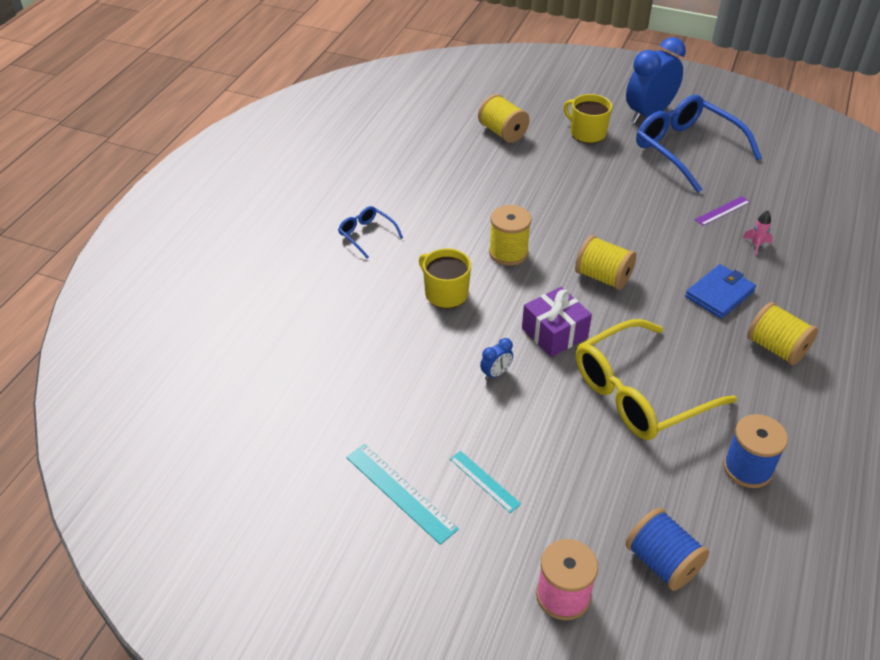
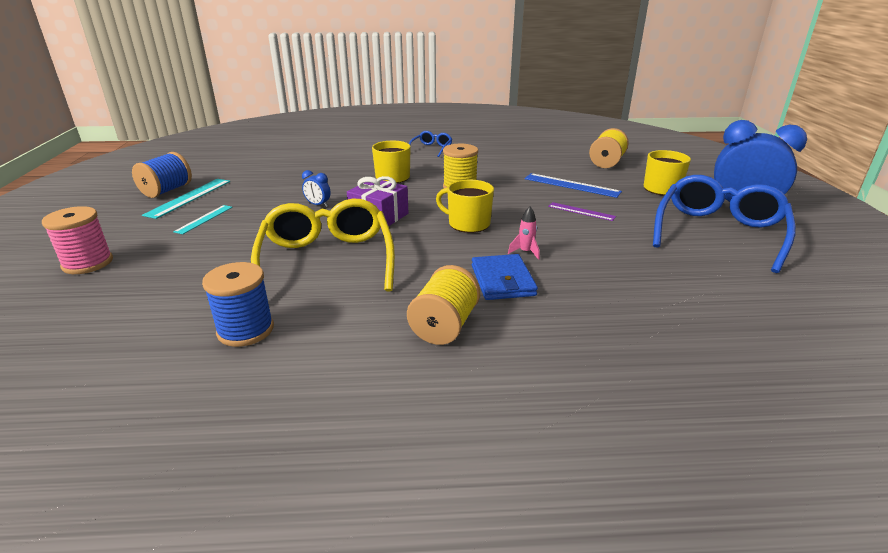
camera: 65 degrees right, 15 degrees down
yellow spool [575,235,636,290] -> yellow mug [436,180,494,233]
yellow glasses [576,319,737,440] -> yellow glasses turned 45 degrees clockwise [251,199,395,292]
blue spool [626,508,709,591] -> blue spool moved to [132,152,192,198]
blue wallet [685,264,756,319] -> blue wallet turned 60 degrees clockwise [472,254,538,300]
purple ruler [695,196,750,226] -> purple ruler moved to [548,202,616,221]
pink rocket [743,210,773,256] -> pink rocket moved to [508,206,540,260]
none -> blue ruler [525,173,622,198]

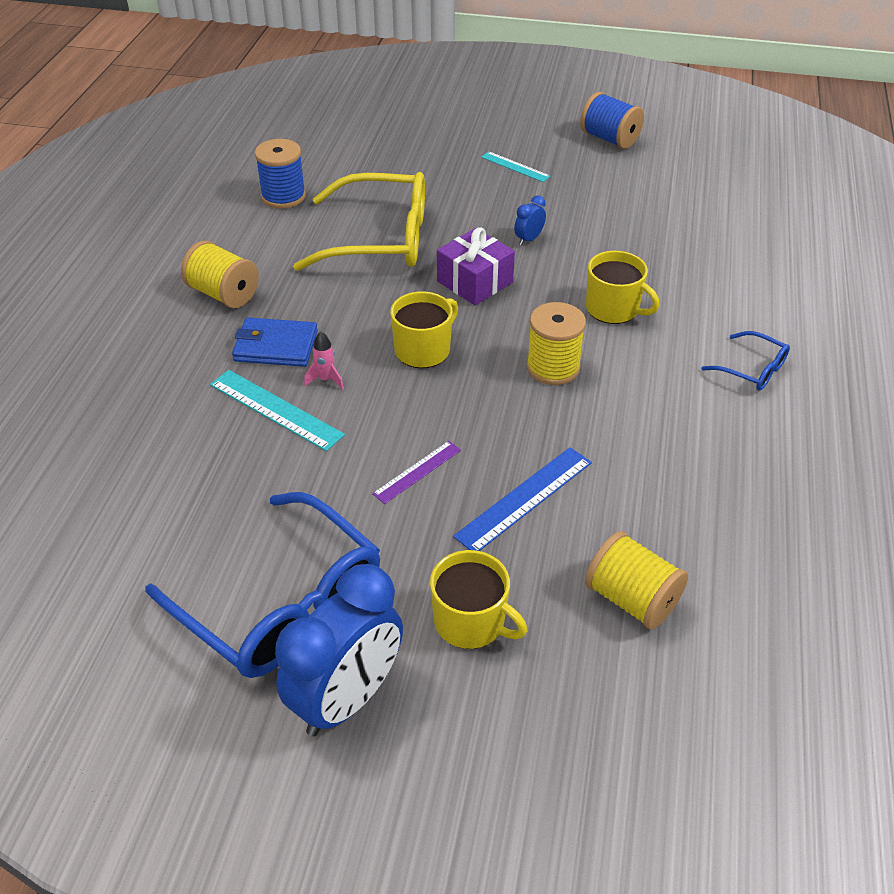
camera: 105 degrees right, 15 degrees up
pink spool [42,206,113,274] -> none
turquoise ruler [142,179,230,219] -> turquoise ruler moved to [210,370,345,451]

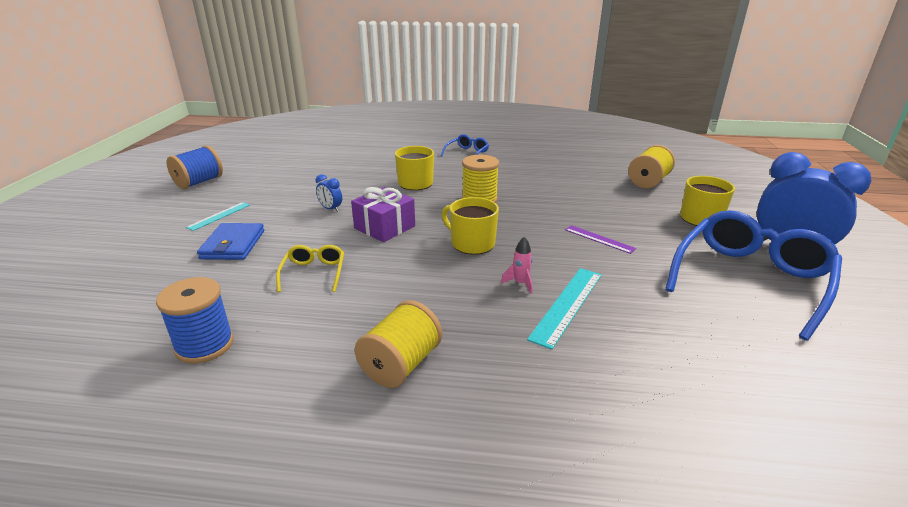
camera: 95 degrees left, 15 degrees down
blue wallet [232,317,318,367] -> blue wallet moved to [197,223,264,260]
yellow glasses [293,172,425,271] -> yellow glasses [276,245,344,293], size x0.46
blue ruler [453,447,592,551] -> none

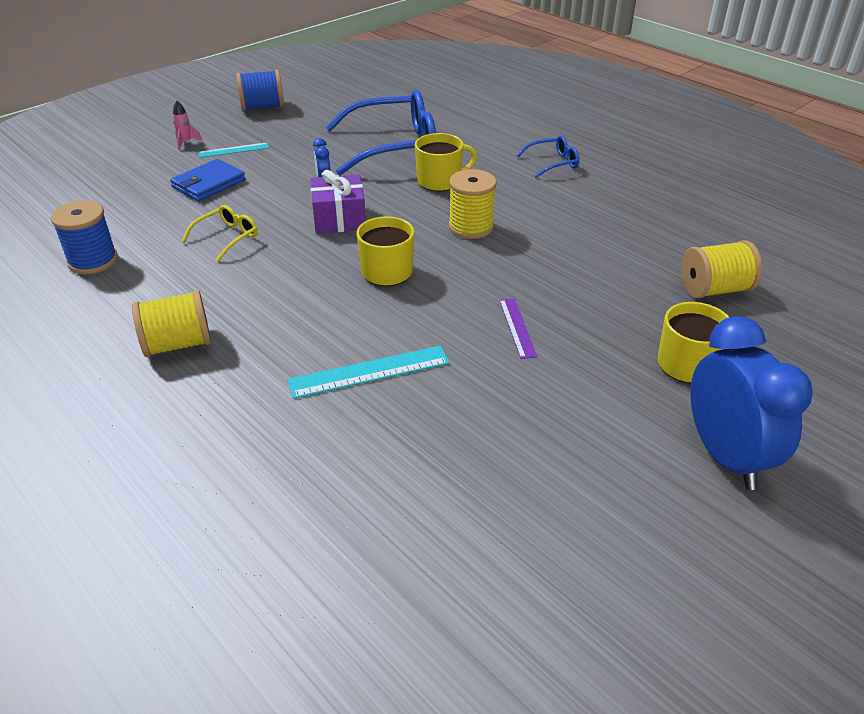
camera: 40 degrees right, 10 degrees up
pink rocket [501,237,533,294] -> pink rocket moved to [173,101,202,150]
blue glasses [665,210,842,341] -> blue glasses moved to [326,90,436,175]

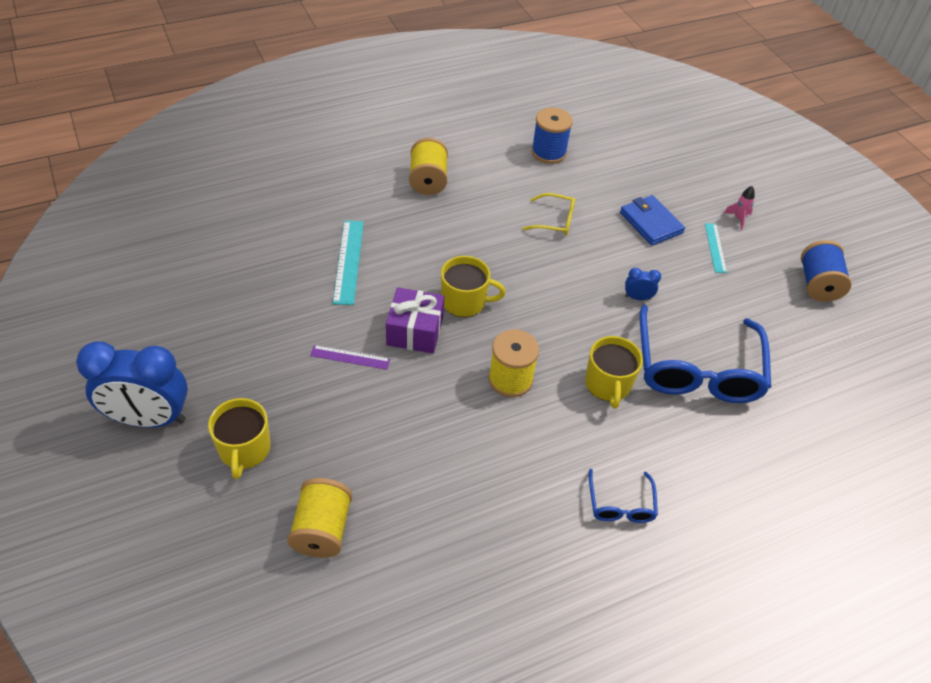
camera: 105 degrees right, 10 degrees up
yellow glasses [181,205,258,262] -> yellow glasses turned 45 degrees counterclockwise [522,193,575,235]
purple gift [310,170,366,234] -> purple gift moved to [386,287,444,354]

